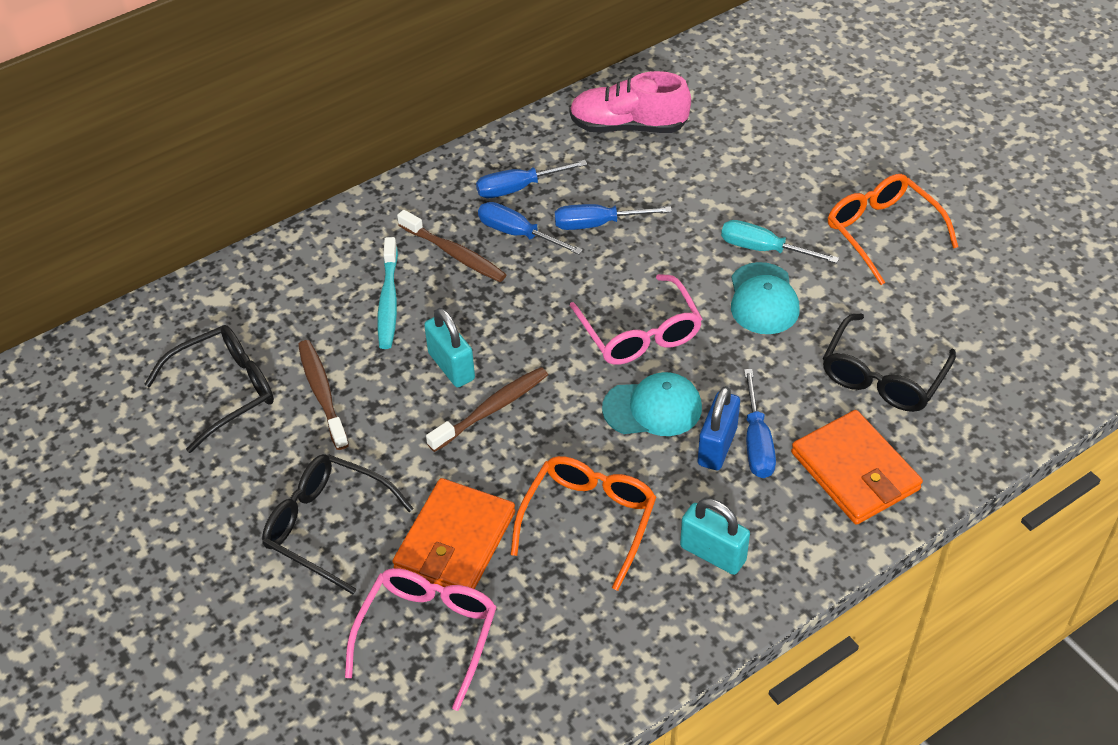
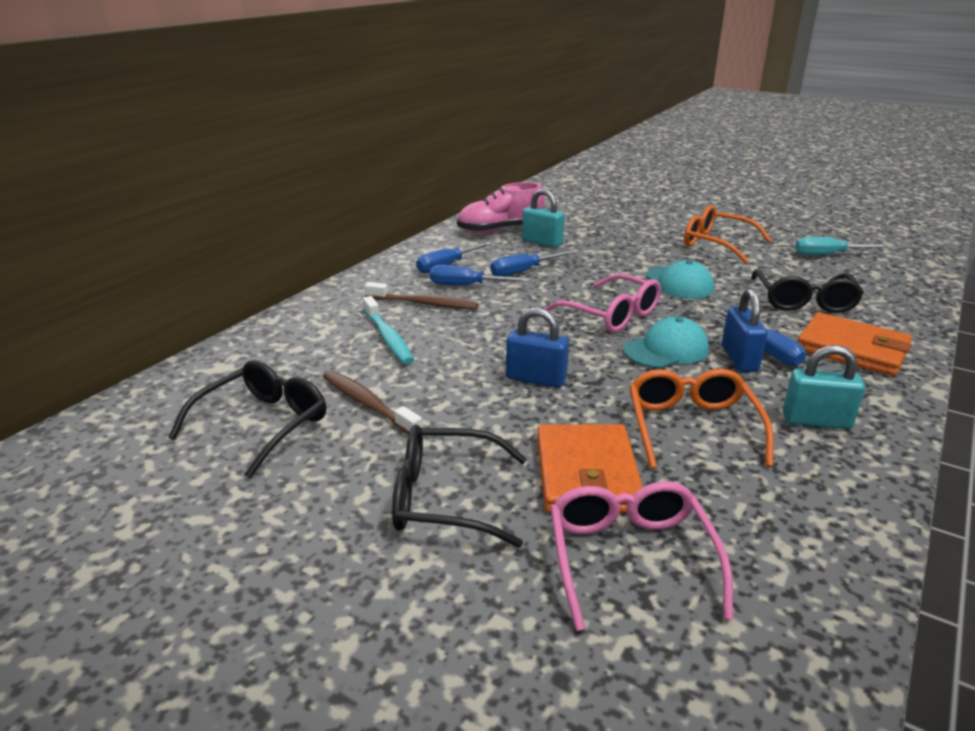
camera: 25 degrees left, 20 degrees down
turquoise padlock [424,308,475,387] -> turquoise padlock moved to [522,189,565,248]
brown toothbrush [426,367,548,452] -> blue padlock [506,308,569,388]
turquoise screwdriver [721,220,839,263] -> turquoise screwdriver moved to [795,237,888,255]

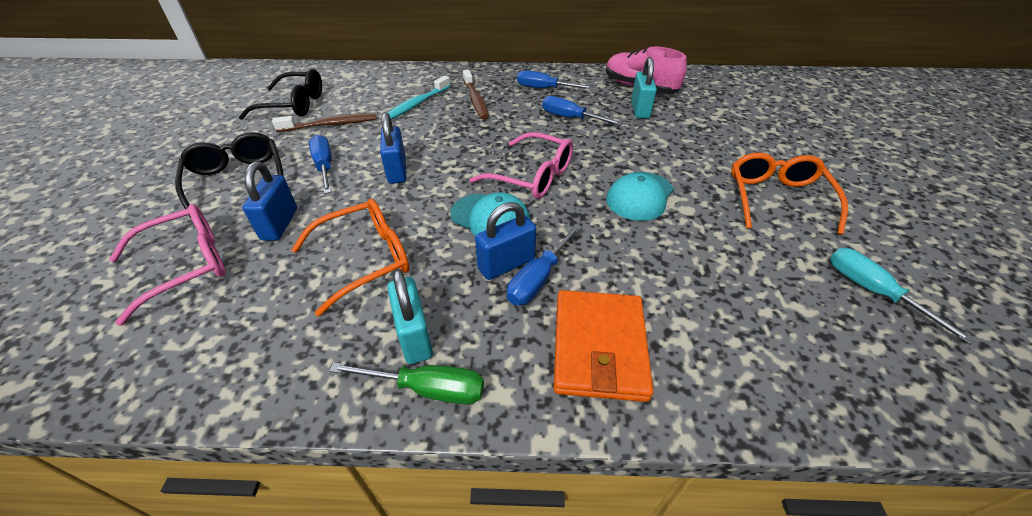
camera: 60 degrees right, 15 degrees up
brown toothbrush [323,370,422,435] -> brown toothbrush turned 60 degrees clockwise [272,113,376,132]
blue screwdriver [430,265,529,286] -> blue screwdriver moved to [309,135,332,194]
orange wallet [537,424,643,513] -> blue padlock [242,162,297,241]
pink glasses [544,273,661,332] -> pink glasses turned 75 degrees counterclockwise [469,132,573,199]
black glasses [751,269,864,313] -> none
none -> green screwdriver [329,363,484,404]

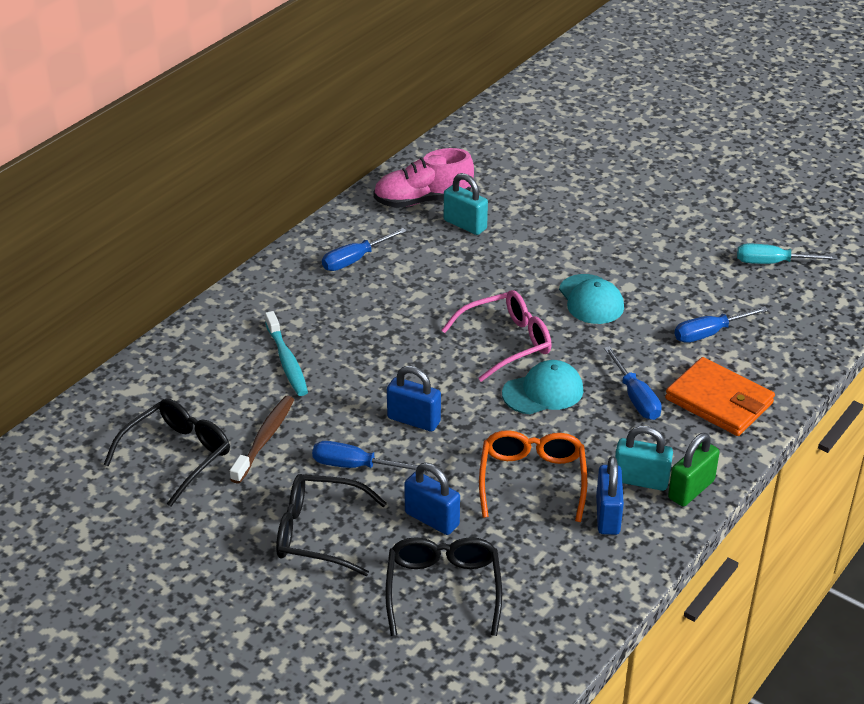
camera: 55 degrees left, 5 degrees down
pink glasses [109,204,226,326] -> black glasses [385,537,502,636]
green screwdriver [329,363,484,404] -> green padlock [668,433,720,507]
brown toothbrush [463,70,489,120] -> none
blue padlock [475,202,536,280] -> blue padlock moved to [596,456,624,535]
blue screwdriver [542,96,623,125] -> blue screwdriver moved to [674,306,769,343]
orange glasses [731,152,848,235] -> none

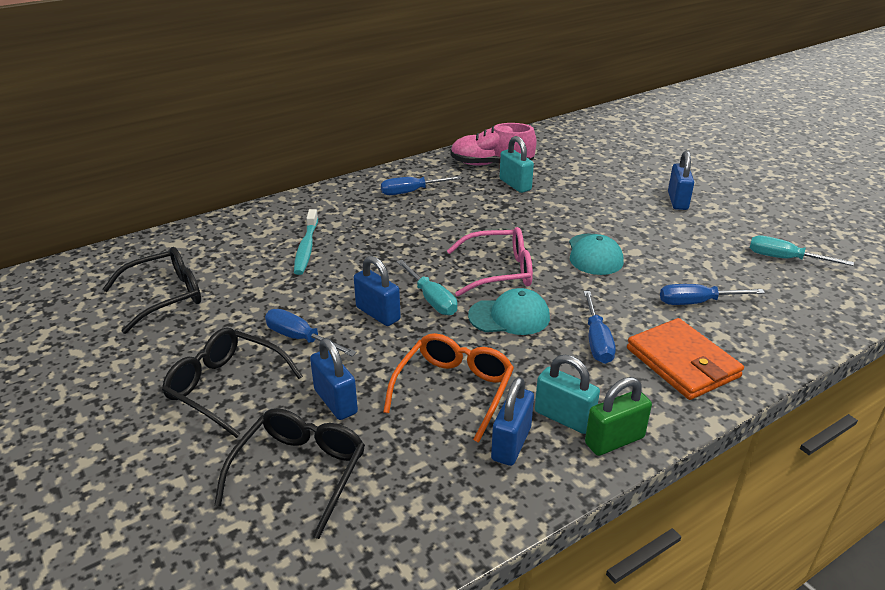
camera: 20 degrees right, 5 degrees down
brown toothbrush [230,396,294,484] -> none
none -> turquoise screwdriver [397,260,457,315]
none -> blue padlock [668,151,694,210]

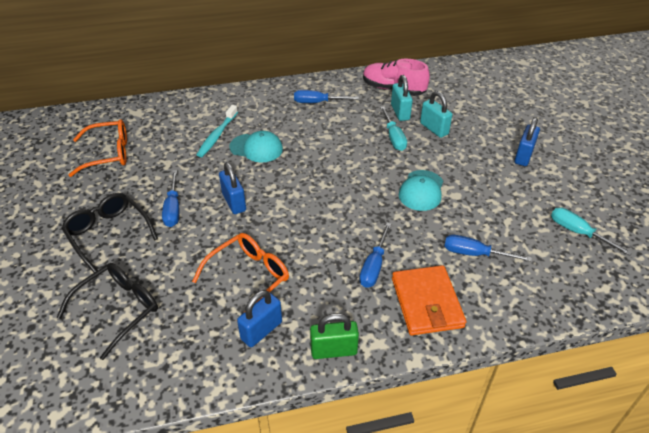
camera: 20 degrees right, 10 degrees up
black glasses [102,247,201,334] -> orange glasses [69,119,127,177]
blue screwdriver [265,309,357,356] -> blue screwdriver turned 150 degrees counterclockwise [162,170,179,227]
blue padlock [310,338,358,420] -> none
turquoise screwdriver [397,260,457,315] -> turquoise screwdriver moved to [380,106,407,151]
pink glasses [447,227,533,296] -> none
turquoise cap [468,288,550,335] -> turquoise cap moved to [230,131,283,162]
turquoise padlock [535,355,600,434] -> turquoise padlock moved to [420,91,452,138]

